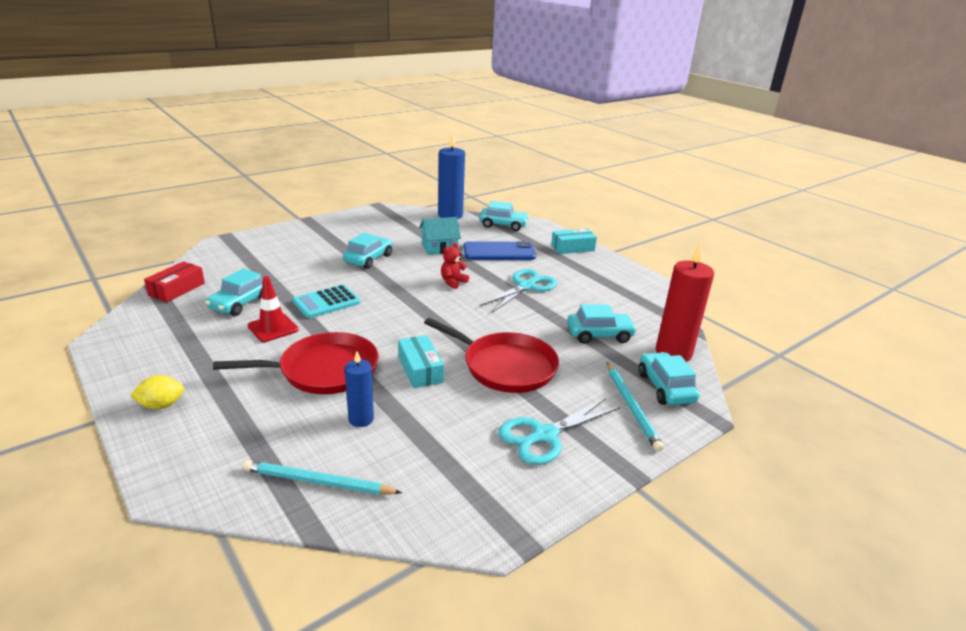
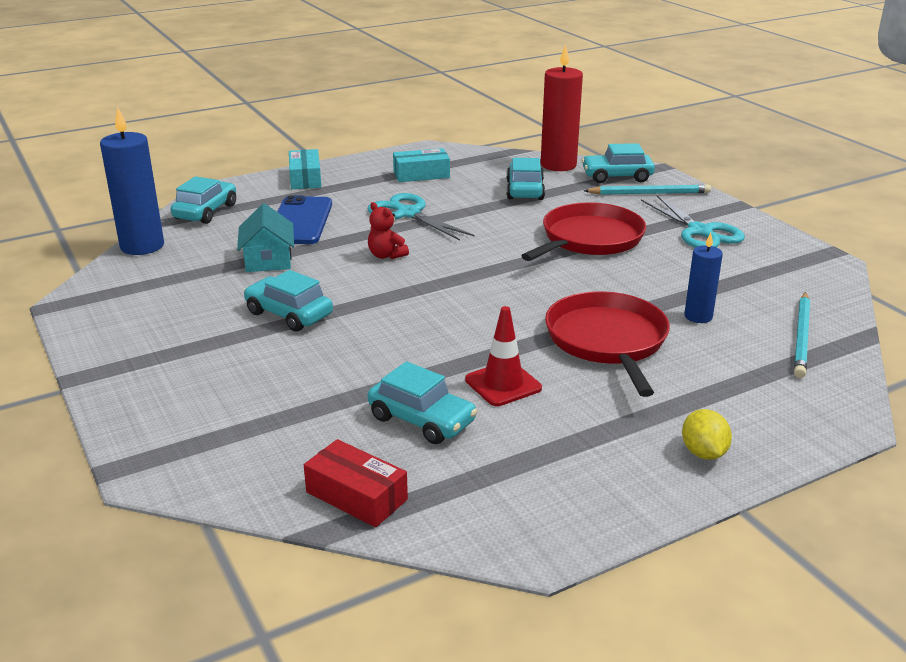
camera: 80 degrees left, 0 degrees up
turquoise calculator [293,284,361,318] -> none
turquoise box [398,335,444,388] -> turquoise box moved to [393,148,450,182]

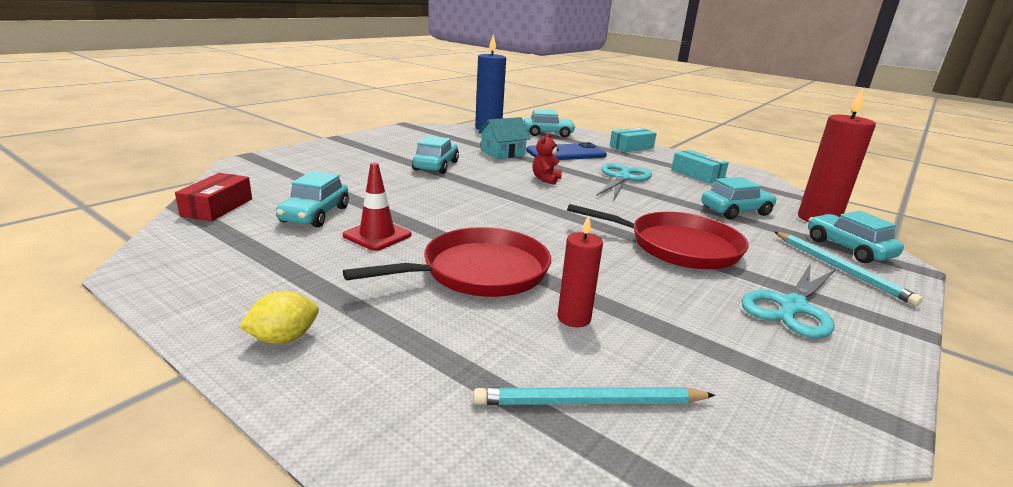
camera: 65 degrees right, 5 degrees down
blue candle [684,233,723,323] -> red candle [557,215,603,327]

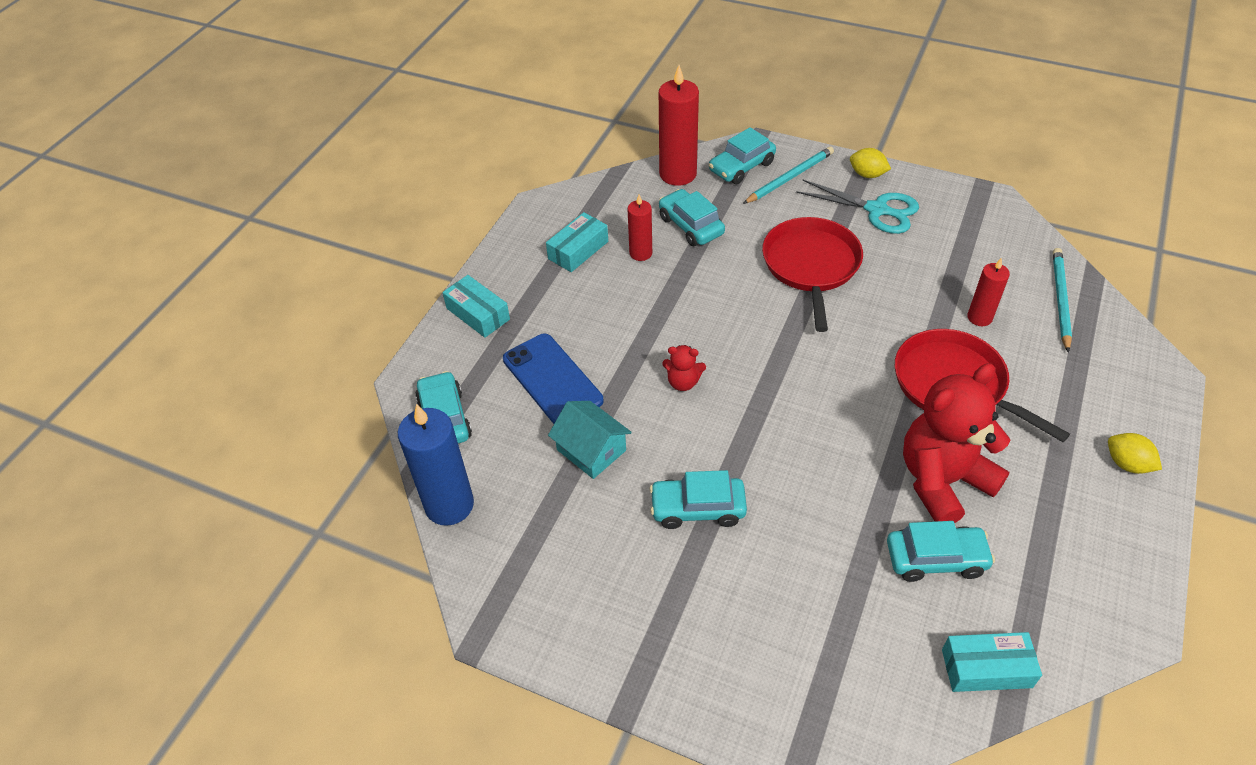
camera: 100 degrees left, 25 degrees up
red box [175,173,252,221] -> turquoise box [942,632,1042,692]
red traffic cone [343,162,411,251] -> red teddy bear [903,363,1010,523]
turquoise pencil [473,387,715,405] -> turquoise pencil turned 150 degrees counterclockwise [1053,248,1072,353]
turquoise scissors [597,163,652,200] -> none
none -> red candle [628,195,652,261]
none -> yellow lemon [850,148,891,178]

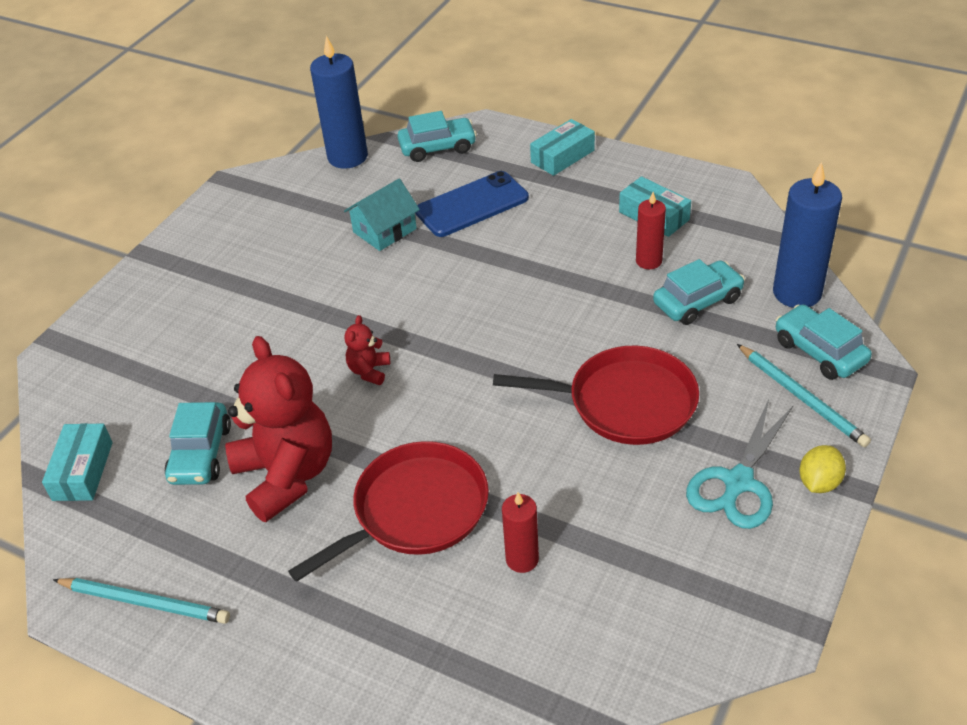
camera: 95 degrees right, 5 degrees down
turquoise car [650,470,747,529] -> none
red candle [659,65,699,186] -> blue candle [773,162,842,308]
red teddy bear [662,345,706,391] -> red teddy bear moved to [344,315,390,385]
turquoise pencil [1053,248,1072,353] -> turquoise pencil moved to [53,578,230,624]
yellow lemon [1108,433,1162,474] -> none

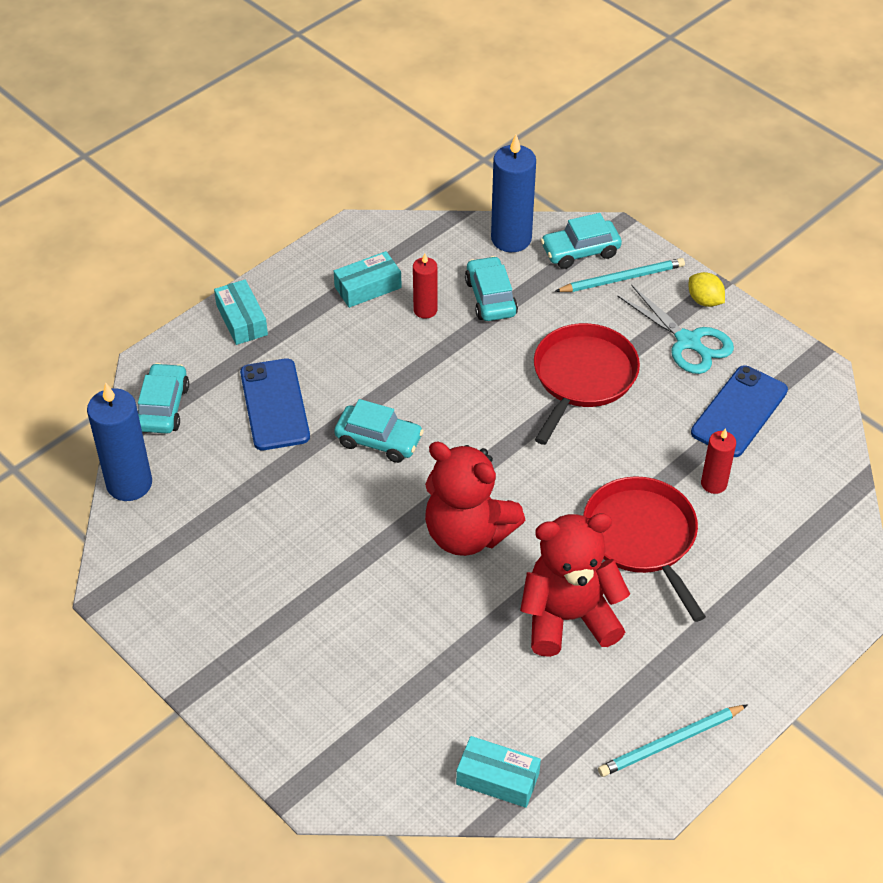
camera: 75 degrees left, 5 degrees up
turquoise pencil [53,578,230,624] -> turquoise pencil turned 150 degrees counterclockwise [598,704,748,777]
turquoise car [164,402,231,485] -> turquoise car moved to [334,399,424,463]
turquoise house [344,179,420,251] -> none
red teddy bear [344,315,390,385] -> red teddy bear [425,442,525,556], size x2.31
none -> blue phone [691,365,788,457]

